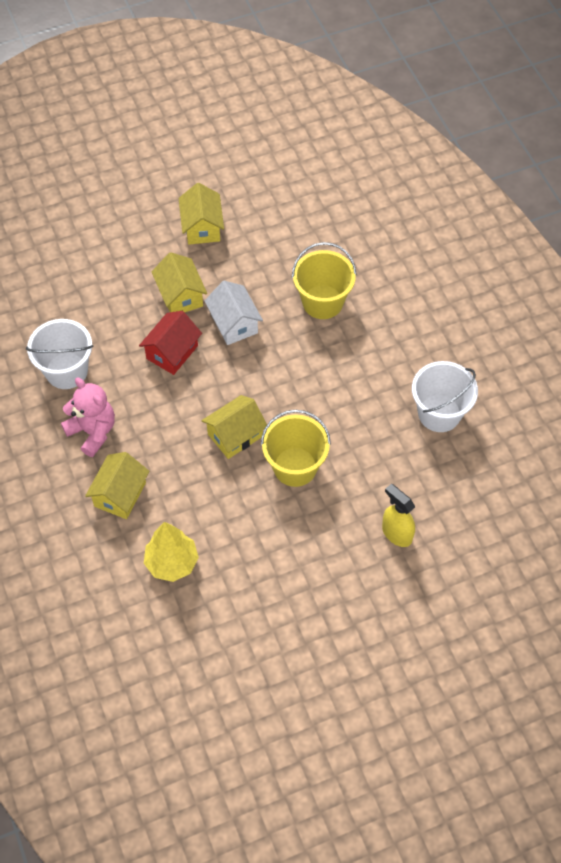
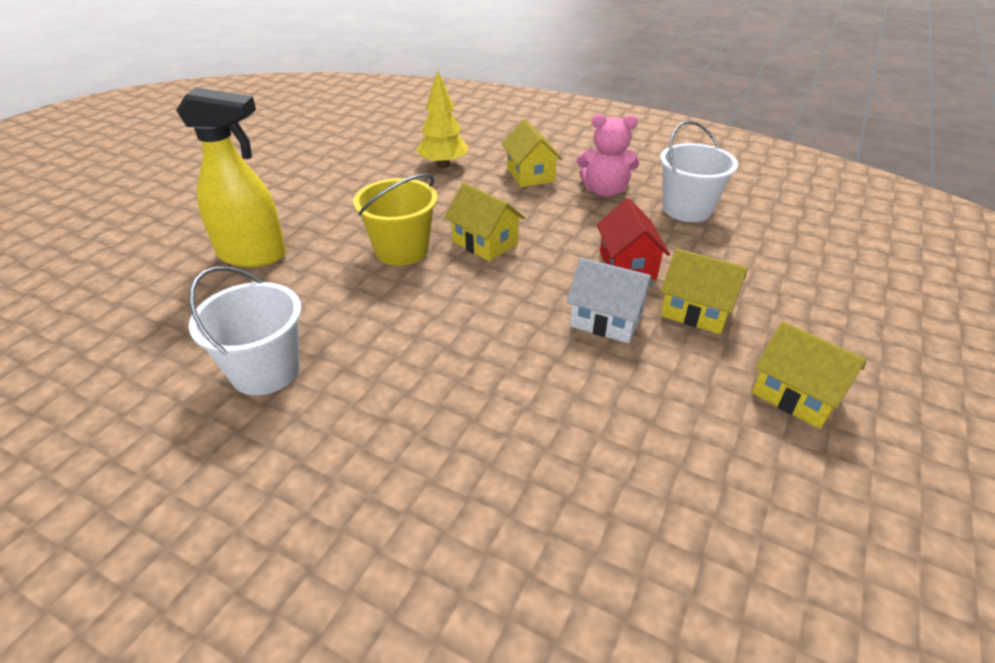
camera: 140 degrees right, 20 degrees down
yellow house [202,395,267,459] -> yellow house turned 60 degrees counterclockwise [444,183,525,261]
yellow bucket [292,242,357,319] -> none
yellow spray bottle [382,484,415,547] -> yellow spray bottle [176,87,286,267], size x1.67

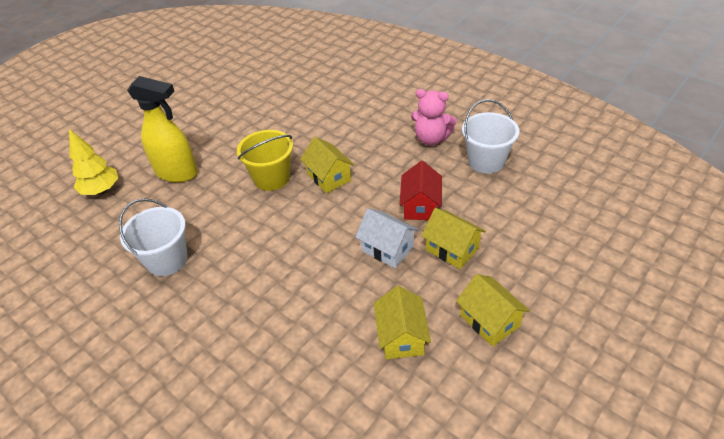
camera: 15 degrees right, 5 degrees up
yellow tree [416,70,468,168] -> yellow tree moved to [69,129,118,195]
yellow house [502,119,562,187] -> yellow house moved to [374,286,431,359]

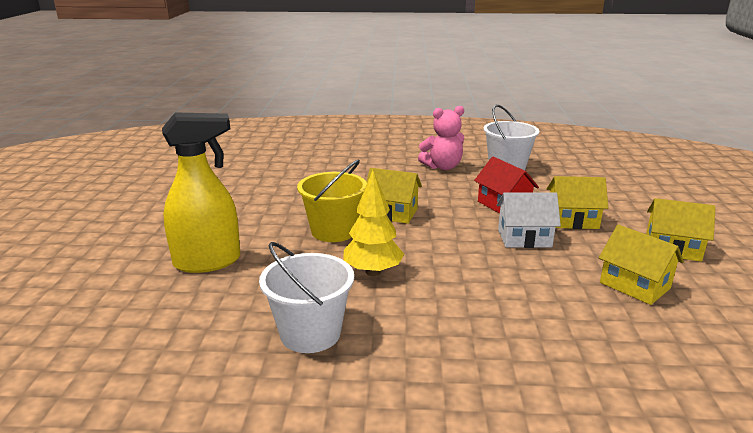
camera: 40 degrees left, 20 degrees down
yellow tree [69,129,118,195] -> yellow tree moved to [343,170,404,276]

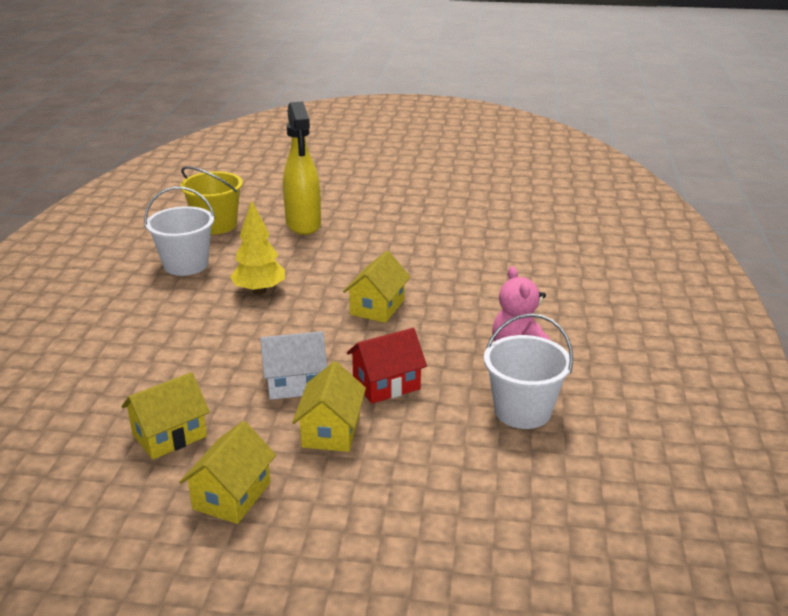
camera: 95 degrees right, 5 degrees up
yellow bucket [297,159,367,242] -> yellow bucket moved to [180,166,243,234]
white house [497,192,561,248] -> white house turned 75 degrees clockwise [260,331,327,400]

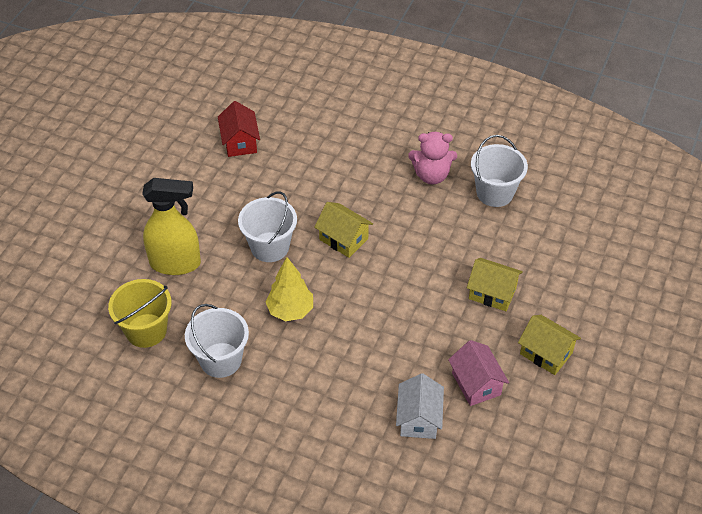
camera: 75 degrees left, 20 degrees up
yellow house [121,372,210,460] -> pink house [448,340,509,406]
white house [260,331,327,400] -> white house moved to [396,373,444,439]
red house [347,328,427,404] -> red house moved to [218,101,260,157]
none -> white bucket [238,191,297,262]

